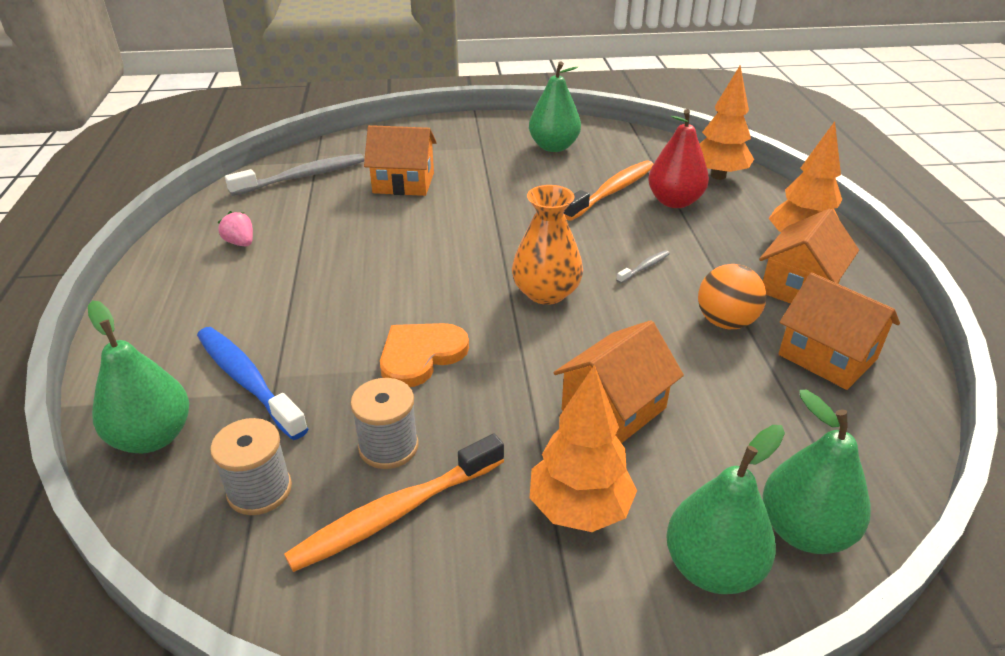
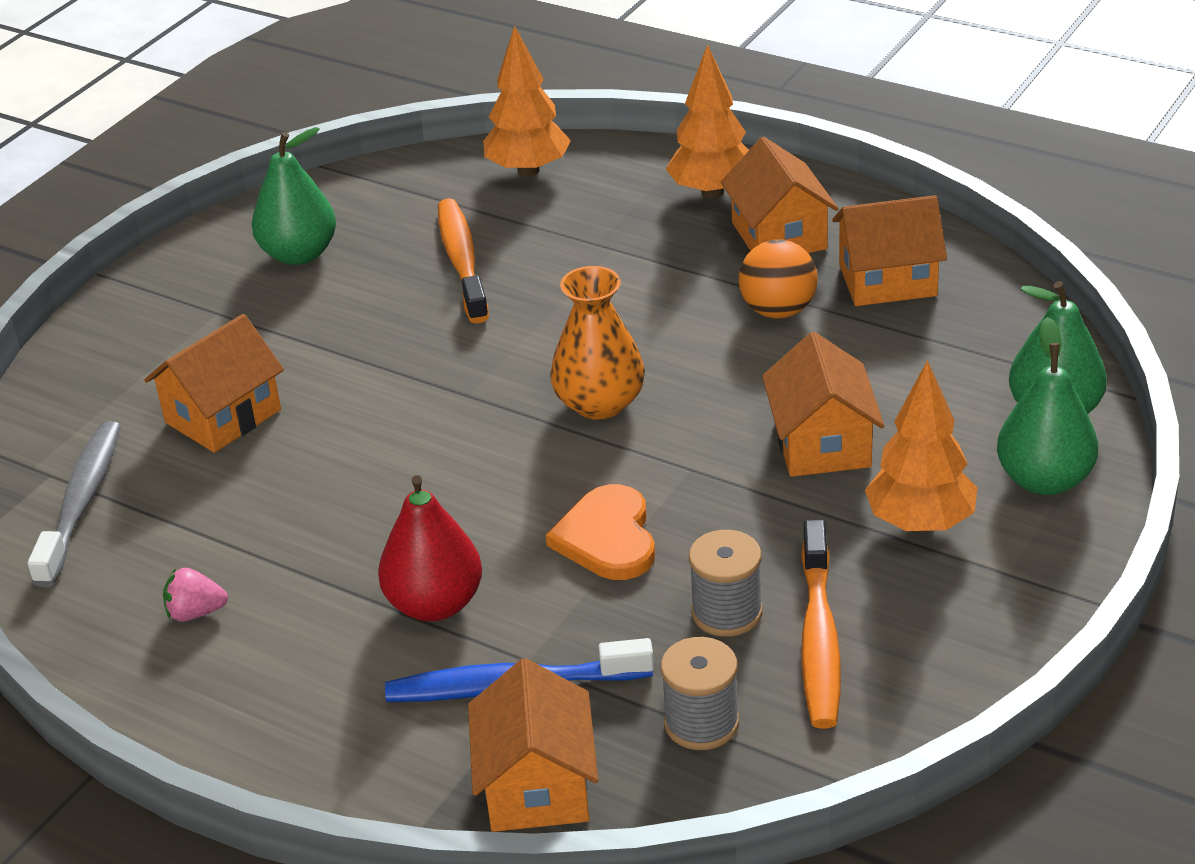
camera: 50 degrees left, 0 degrees up
green pear [88,300,189,454] -> orange house [468,658,598,832]
grey toothbrush [616,250,670,284] -> none
red pear [648,109,709,208] -> red pear moved to [378,475,482,621]

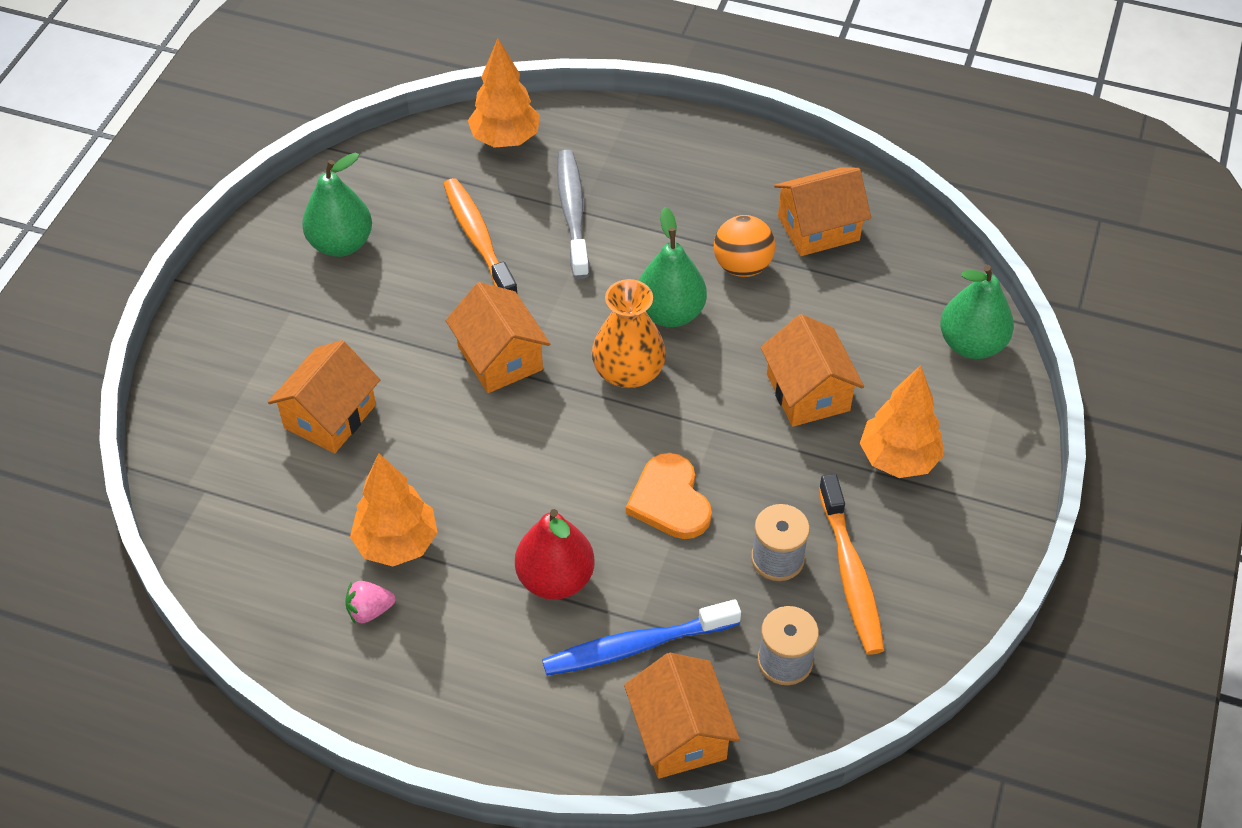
camera: 15 degrees left, 15 degrees up
grey toothbrush [28,421,121,587] -> grey toothbrush moved to [557,150,589,279]
orange tree [666,44,749,198] -> orange tree moved to [350,454,438,566]
orange house [721,137,839,253] -> orange house moved to [446,282,550,393]
green pear [997,317,1098,495] -> green pear moved to [639,207,707,327]

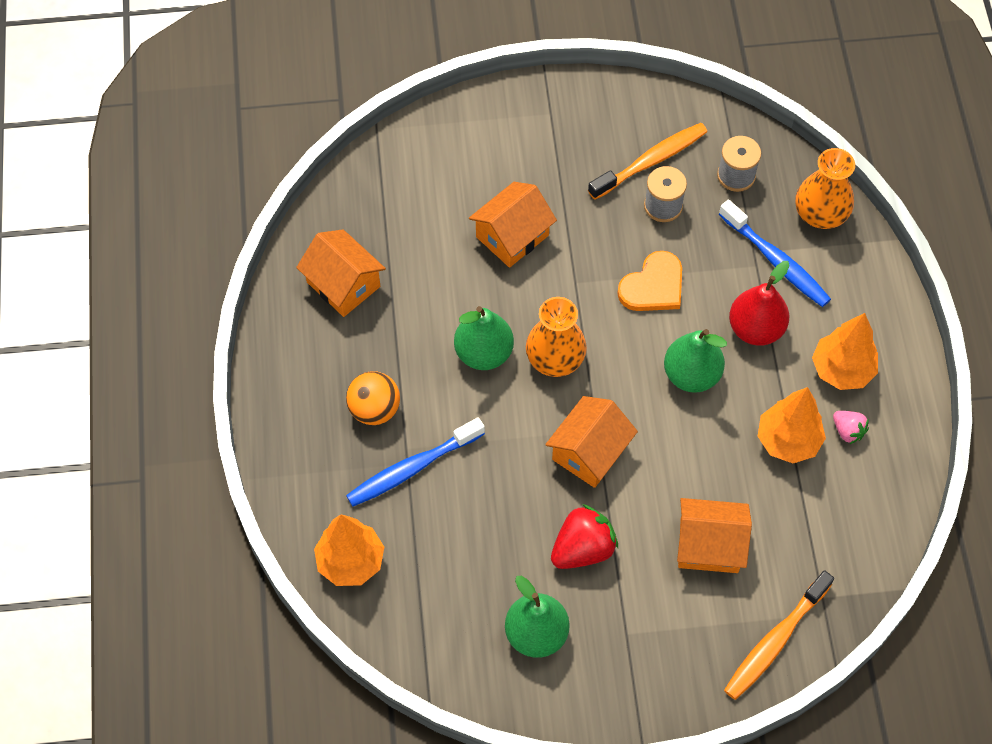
camera: 115 degrees left, 10 degrees up
orange toothbrush [443,178,518,294] -> orange toothbrush moved to [724,570,834,700]
grey toothbrush [557,150,589,279] -> blue toothbrush [346,417,485,506]
orange house [624,653,740,779] -> orange vase [795,148,855,229]
orange ball [714,215,775,277] -> orange ball moved to [346,371,400,425]
orange tree [860,365,944,478] -> orange tree moved to [812,313,878,390]
green pear [940,265,1014,359] -> green pear moved to [664,329,727,393]
none -> red strawberry [551,504,618,569]

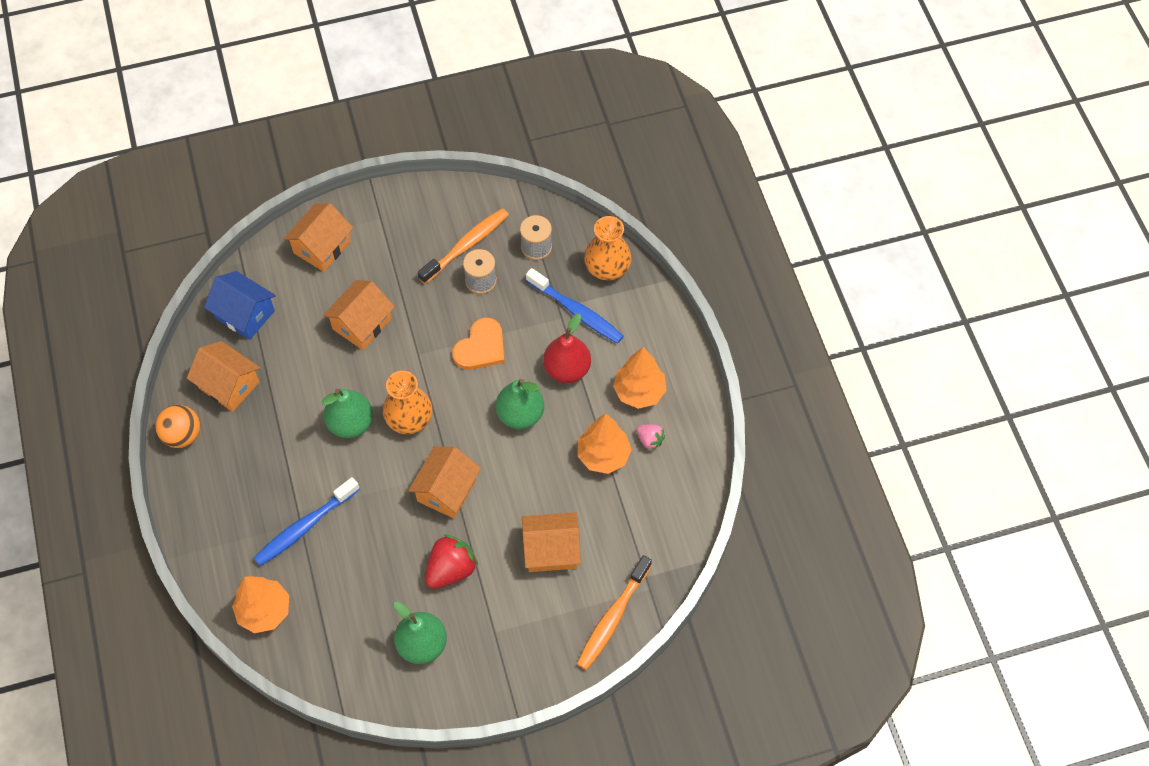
camera: 10 degrees left, 0 degrees up
orange ball [346,371,400,425] -> orange ball moved to [155,405,200,448]
none -> blue house [204,271,276,340]
none -> orange house [284,203,353,272]

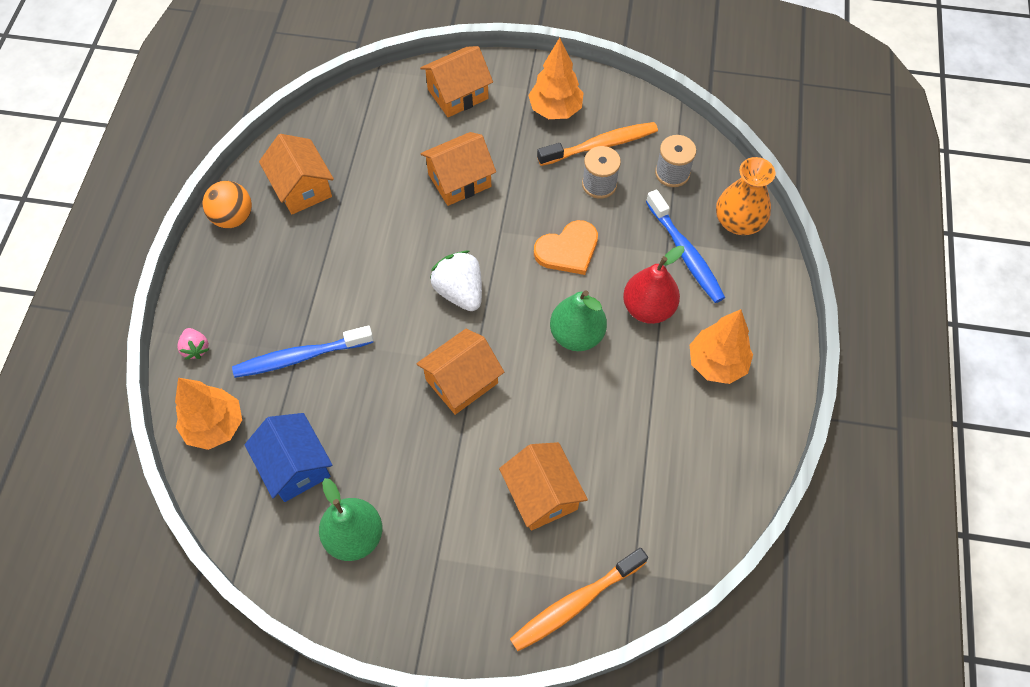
camera: 25 degrees right, 0 degrees up
blue house [204,271,276,340] -> blue house moved to [245,413,332,502]
green pear [322,389,373,438] -> none
orange vase [383,371,432,434] -> white strawberry [430,250,482,311]
red strawberry [425,534,478,589] -> none
orange house [522,512,581,572] -> orange house turned 45 degrees clockwise [499,442,588,531]
orange tree [578,413,632,474] -> orange tree moved to [528,38,584,119]
pink strawberry [636,424,665,451] -> pink strawberry moved to [177,328,209,360]

